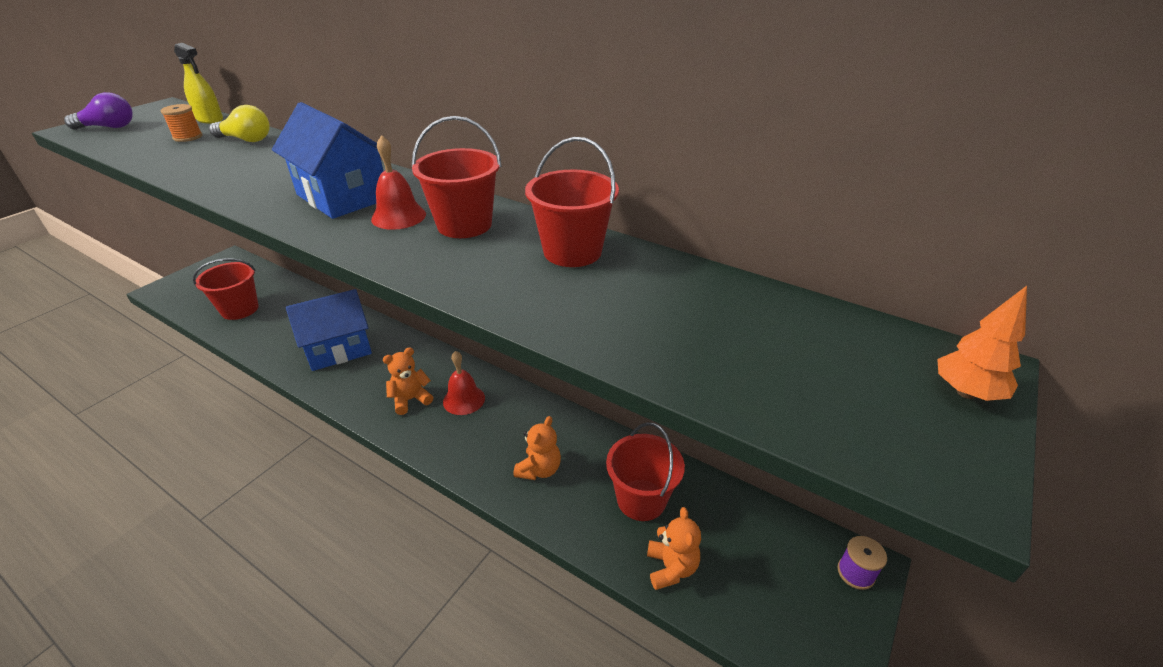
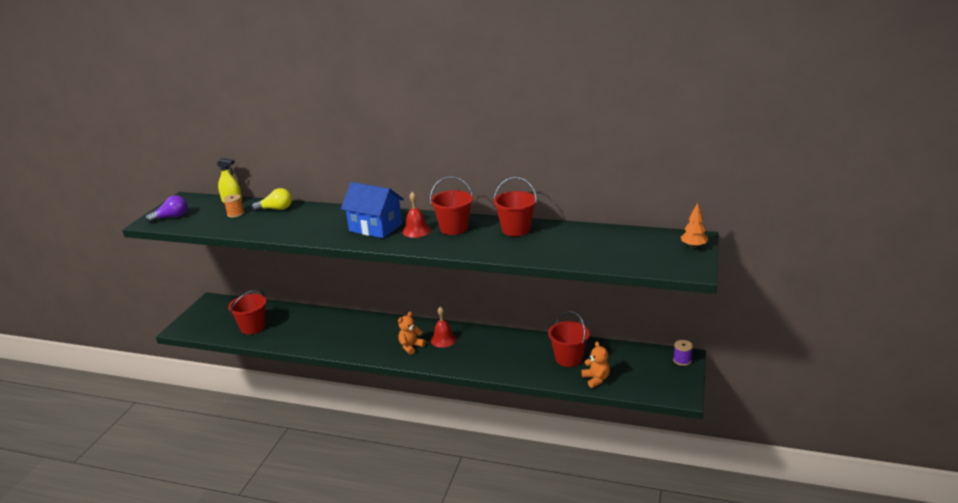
camera: 15 degrees left, 10 degrees down
blue house [286,289,372,371] -> none
orange teddy bear [514,416,561,480] -> none

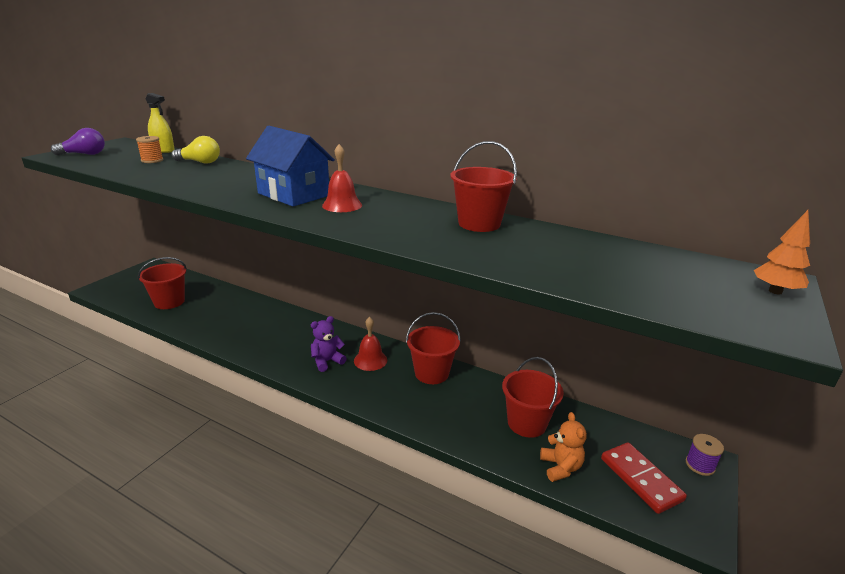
camera: 10 degrees right, 0 degrees up
orange teddy bear [398,312,426,355] -> purple teddy bear [311,316,347,372]
red bucket [430,176,473,235] -> red bucket moved to [406,312,461,384]
none -> red domino [601,442,687,514]

